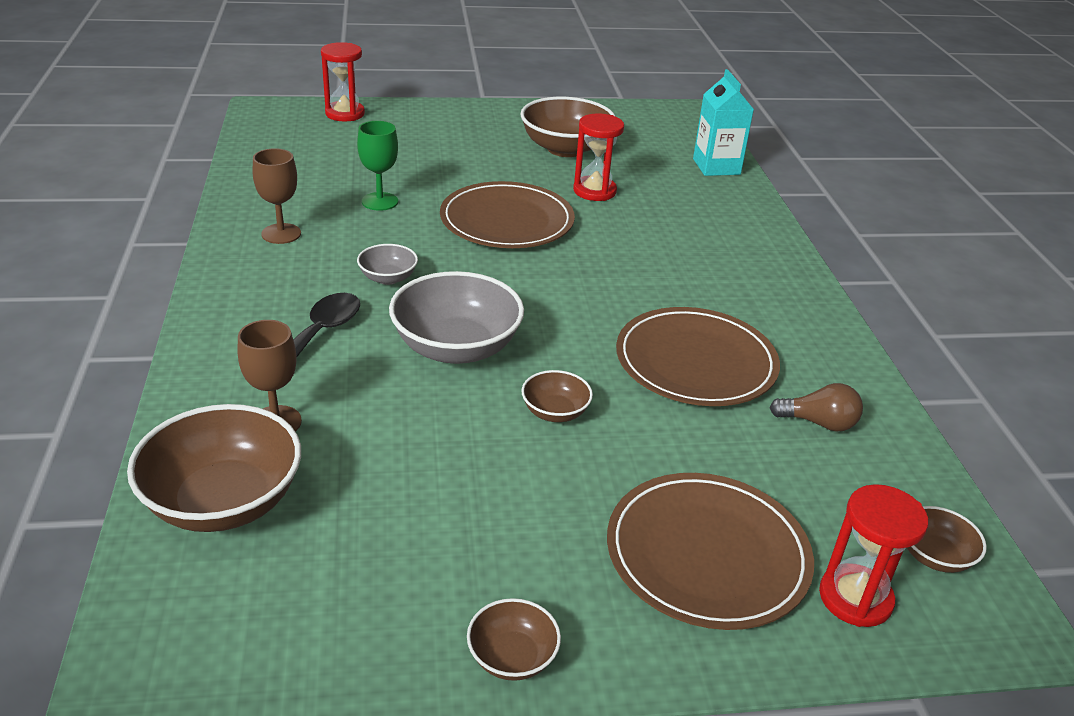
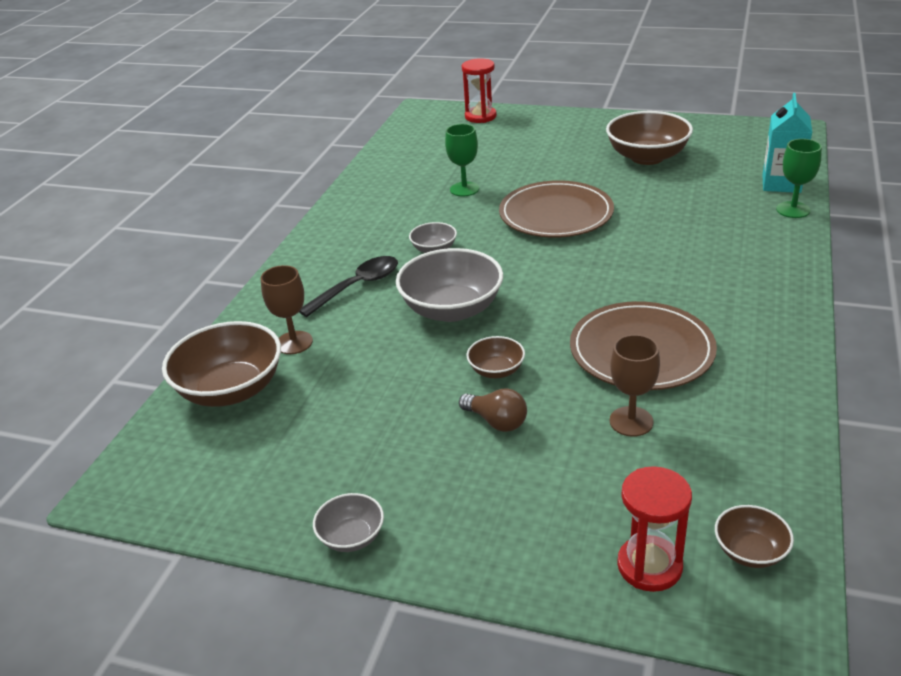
camera: 30 degrees right, 0 degrees up
brown goblet [253,148,301,244] -> brown goblet moved to [610,334,660,437]
brown bowl [467,598,561,681] -> grey bowl [313,493,384,552]
red hourglass [573,113,624,201] -> none
brown plate [607,473,814,630] -> none
brown light bulb [770,383,863,432] -> brown light bulb moved to [459,388,527,432]
none -> green goblet [776,139,822,218]

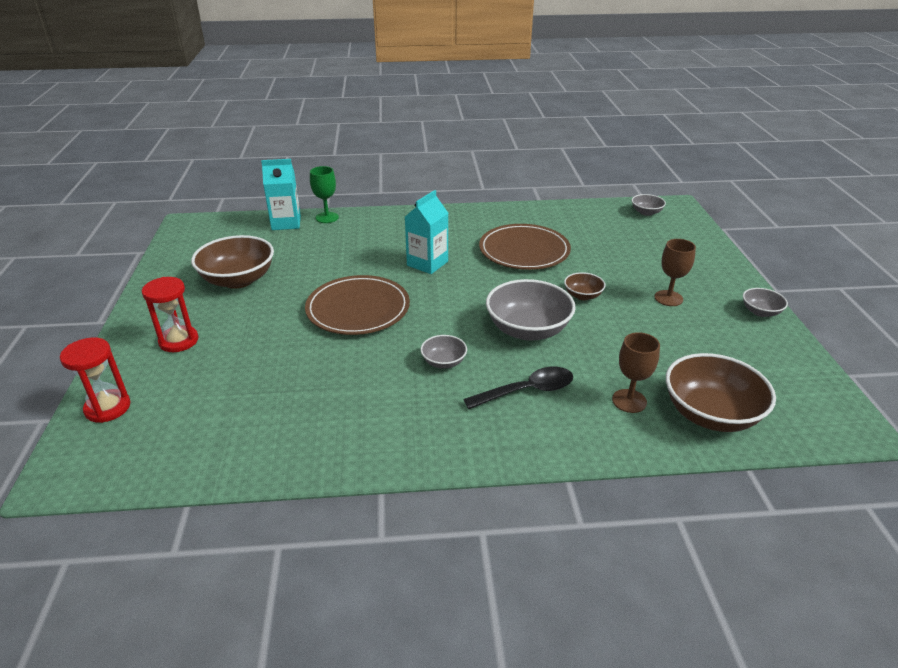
camera: 115 degrees left, 0 degrees up
black spoon [299,256,398,317] -> black spoon turned 135 degrees clockwise [463,367,573,409]
green goblet [445,124,479,196] -> none
brown light bulb [459,388,527,432] -> none
brown goblet [610,334,660,437] -> brown goblet moved to [654,239,696,306]
red hourglass [617,466,692,592] -> red hourglass moved to [142,277,198,352]
brown bowl [715,505,794,568] -> grey bowl [632,194,666,216]
none -> turquoise carton [405,190,448,274]

